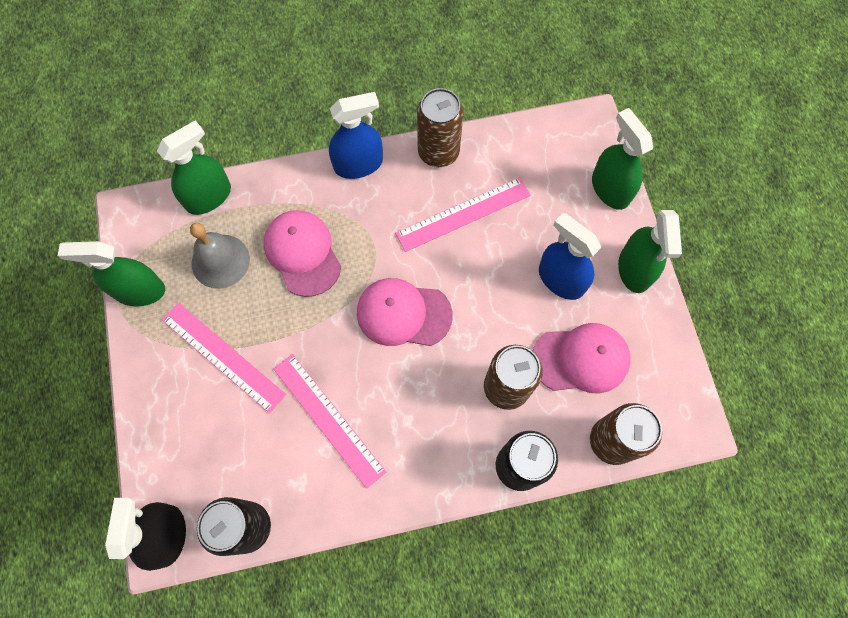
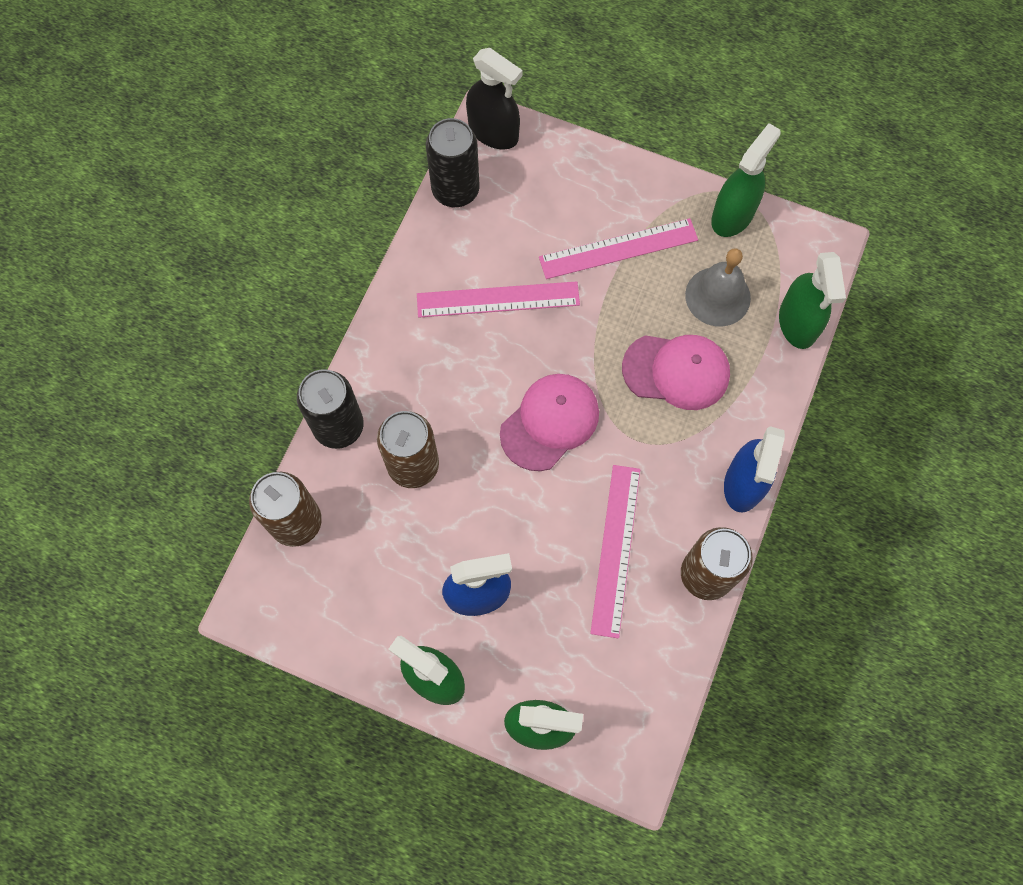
camera: 125 degrees right, 0 degrees up
pink cap [533,323,631,394] -> none

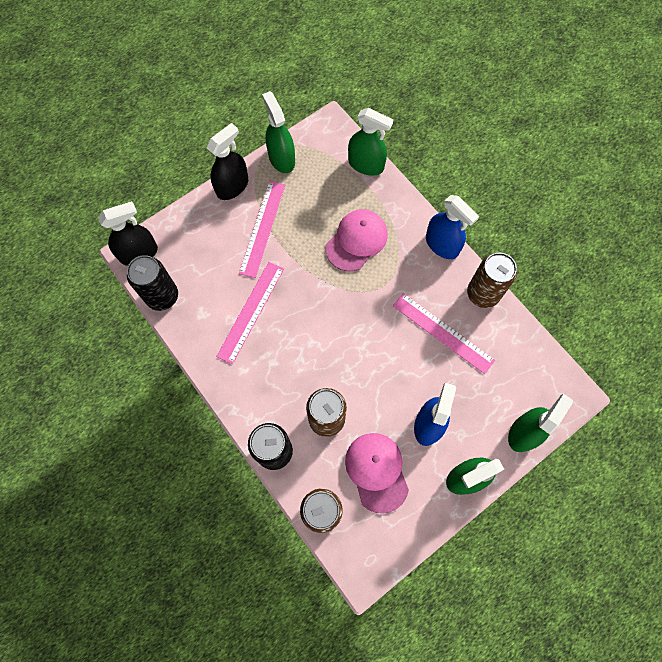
camera: 60 degrees left, 0 degrees up
pink cap [500,374,599,471] -> pink cap moved to [345,433,409,514]
grey bell [685,248,751,326] -> none
none -> black spray bottle [207,123,248,200]

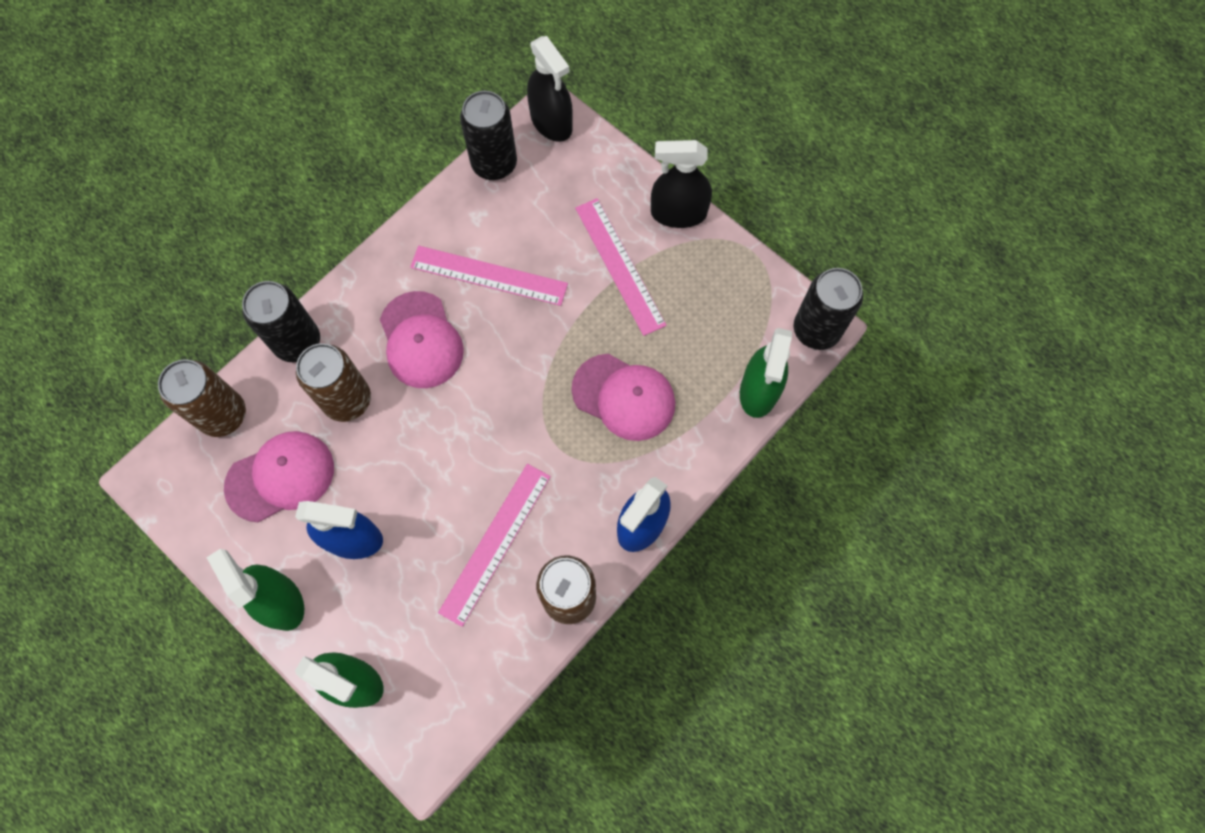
camera: 80 degrees right, 0 degrees up
black spray bottle [207,123,248,200] -> black spray bottle turned 150 degrees clockwise [651,140,712,228]
pink ruler [239,181,285,278] -> pink ruler turned 60 degrees clockwise [575,198,666,336]
green spray bottle [262,91,295,173] -> none
none -> pink cap [380,291,464,388]
none -> black can [794,268,863,350]

